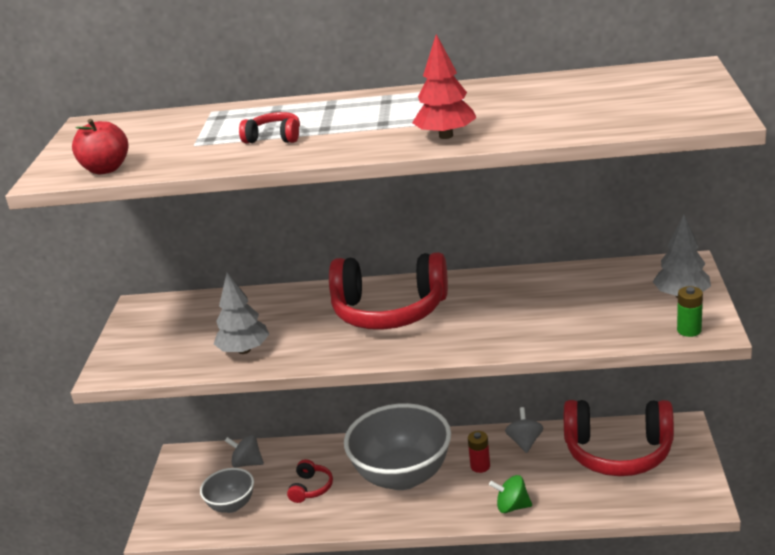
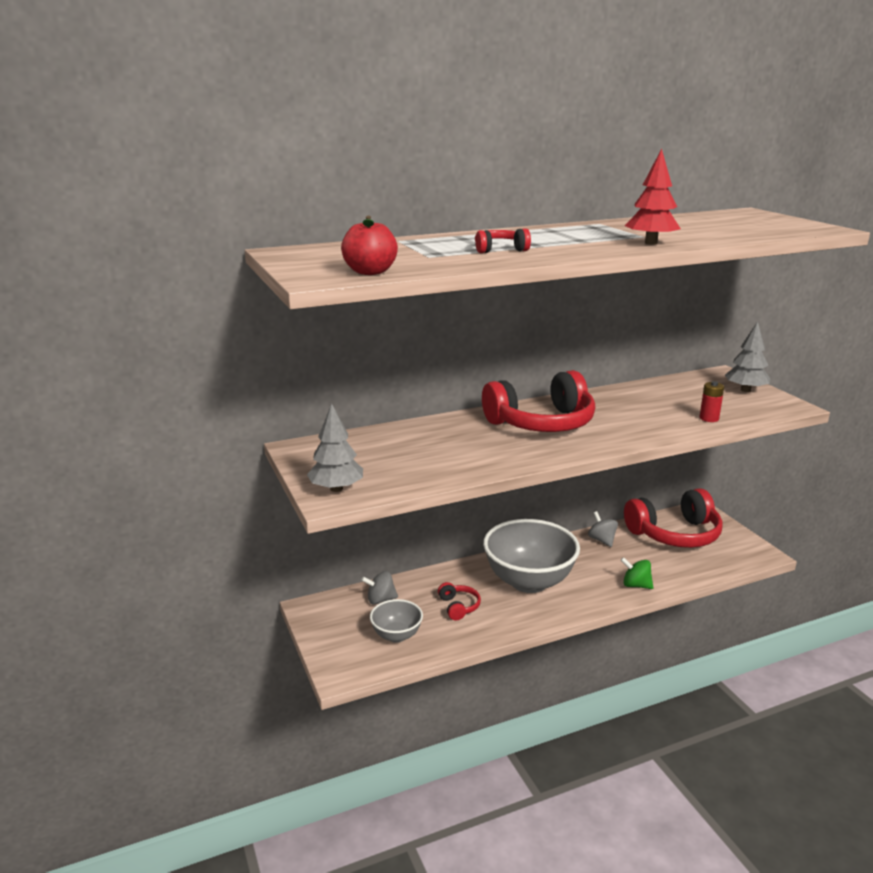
camera: 30 degrees left, 5 degrees down
grey tree [214,272,269,354] -> grey tree moved to [307,403,363,492]
red battery [468,431,490,473] -> red battery moved to [699,381,724,422]
green spinning top [489,475,532,513] -> green spinning top turned 45 degrees clockwise [621,557,654,589]
green battery [677,286,703,337] -> none

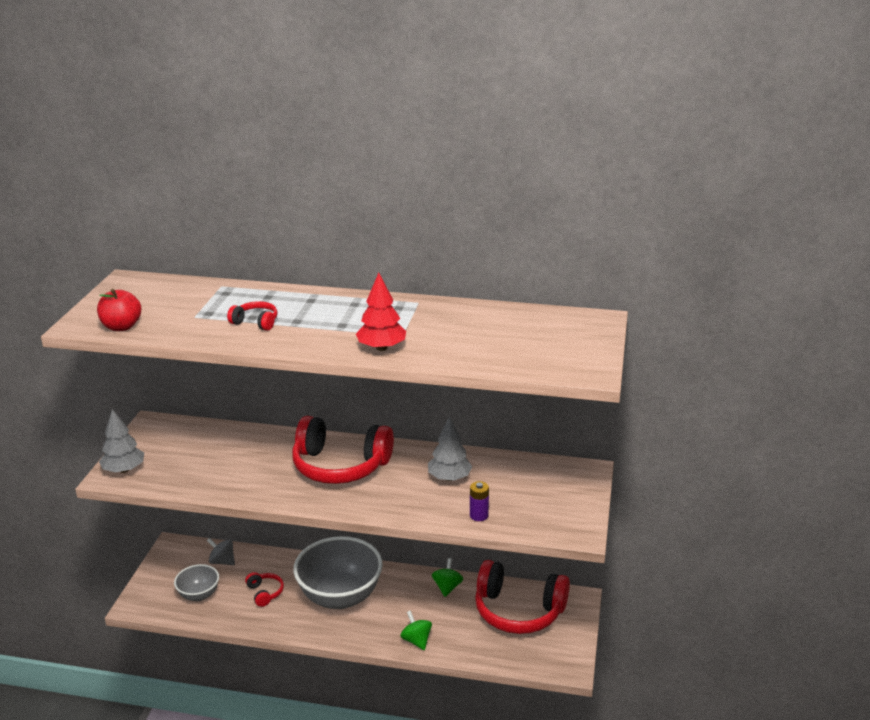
camera: 35 degrees right, 5 degrees up
red headphones [438,582,481,621] -> red headphones turned 45 degrees counterclockwise [245,572,284,607]
grey spinning top [588,511,618,547] -> green spinning top [432,558,463,597]
red battery [699,381,724,422] -> purple battery [470,481,489,521]
grey tree [725,321,770,392] -> grey tree moved to [428,416,472,481]

